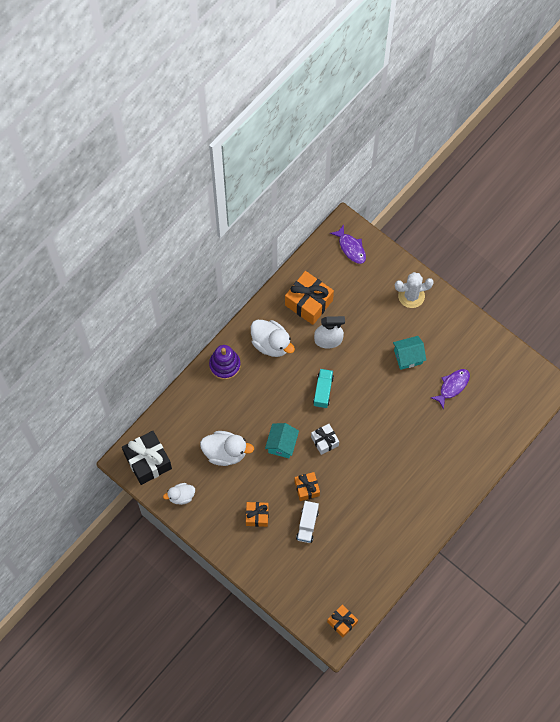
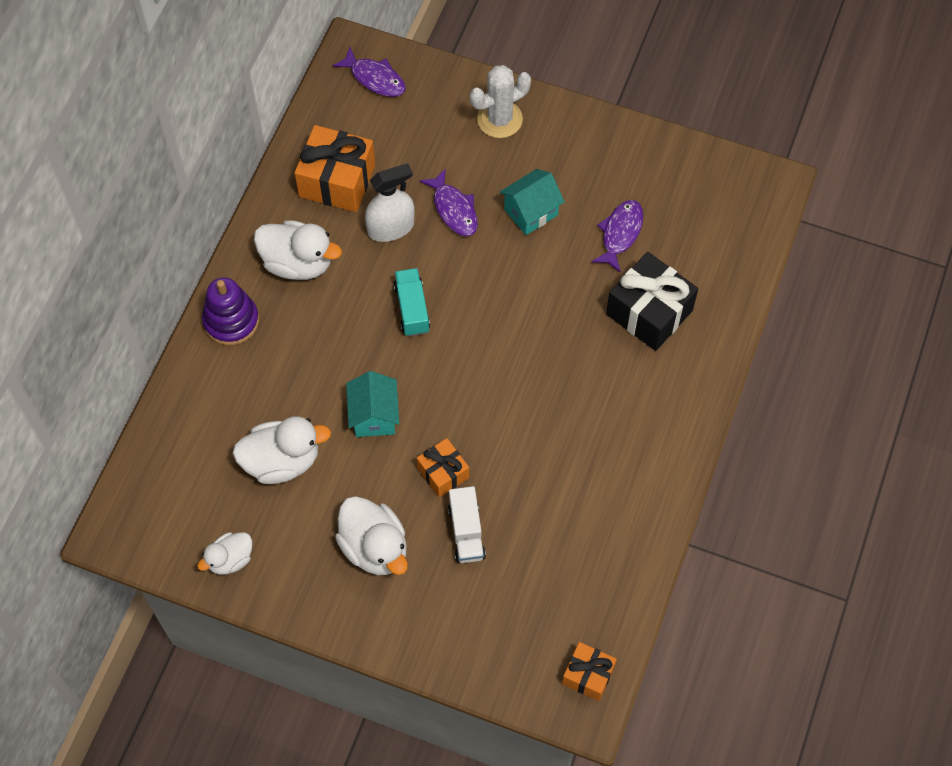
camera: 20 degrees left, 5 degrees down
black gift [122,431,172,485] -> black gift moved to [606,252,698,351]
orange gift [246,502,269,527] -> white duck [335,496,408,575]
white gift [311,424,339,455] -> none
none -> purple fish [419,168,478,236]

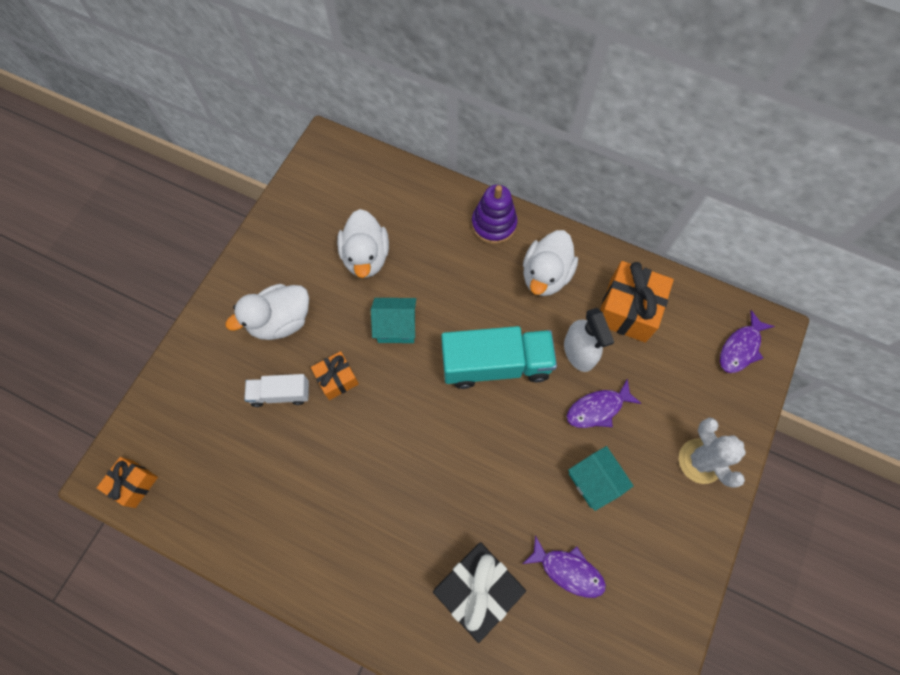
camera: 95 degrees right, 5 degrees up
white duck [197,532,252,575] -> none
turquoise truck [393,268,430,336] -> turquoise truck [441,326,557,389], size x1.82

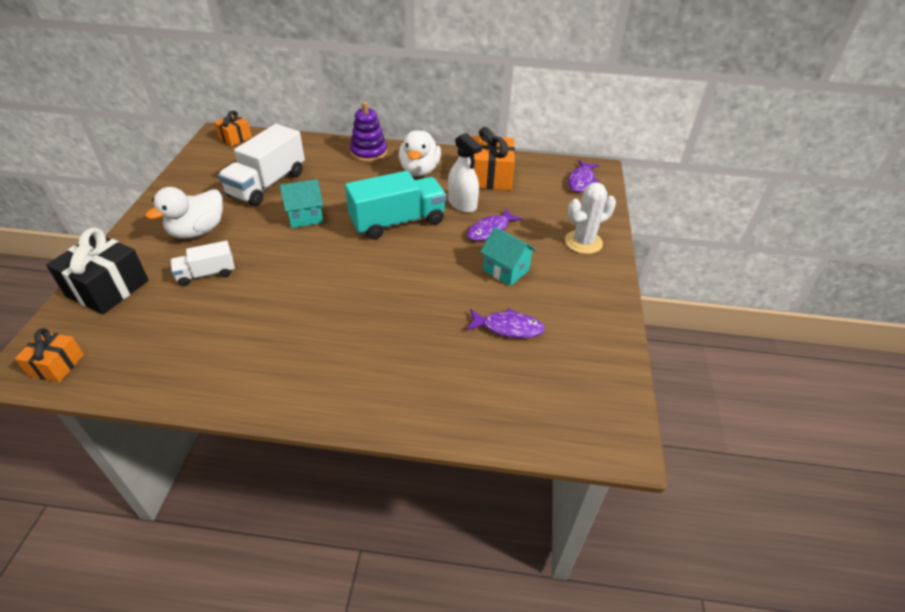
camera: 20 degrees left, 25 degrees down
orange gift [311,351,359,400] -> orange gift moved to [214,110,252,146]
white duck [337,209,389,278] -> white truck [218,124,305,206]
black gift [433,542,526,643] -> black gift moved to [46,228,149,314]
white cactus [679,418,746,488] -> white cactus turned 75 degrees counterclockwise [565,182,616,254]

